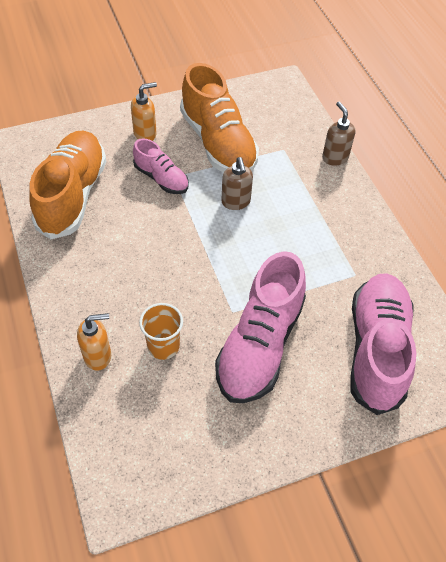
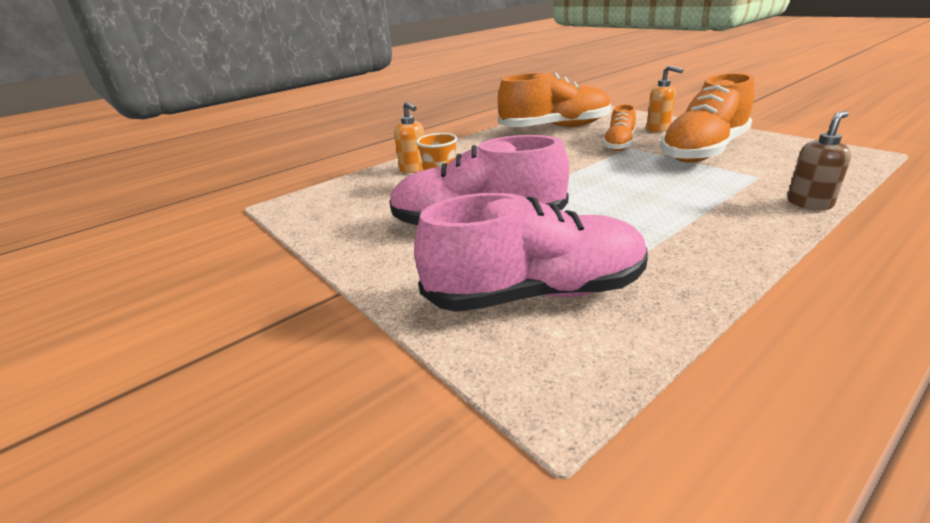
camera: 75 degrees right, 25 degrees down
pink shoe [133,138,189,194] -> orange shoe [603,104,636,151]
brown soap dispenser [222,157,253,210] -> none

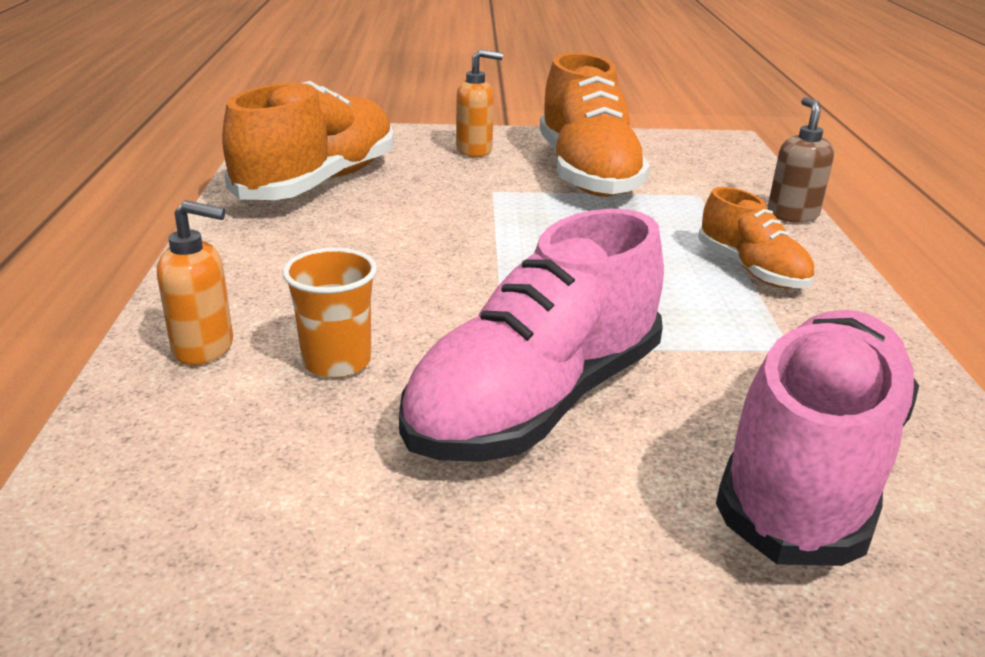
camera: 55 degrees left, 0 degrees up
orange shoe [603,104,636,151] -> orange shoe moved to [698,187,815,288]

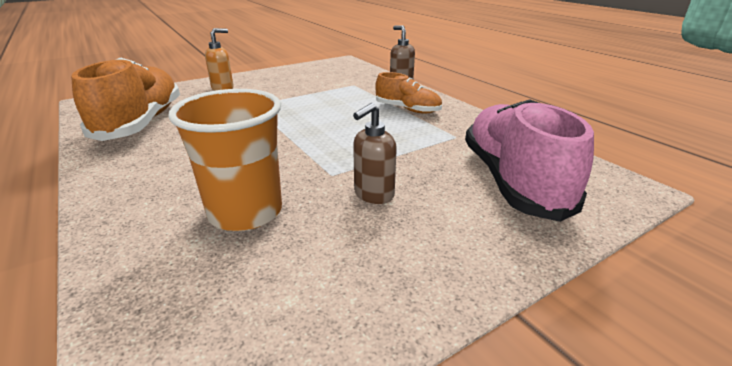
camera: 30 degrees left, 0 degrees up
orange soap dispenser [157,200,233,365] -> none
orange cup [282,248,377,378] -> orange cup [168,89,282,231], size x1.65
pink shoe [399,209,664,462] -> brown soap dispenser [353,103,397,204]
orange shoe [540,52,650,197] -> none

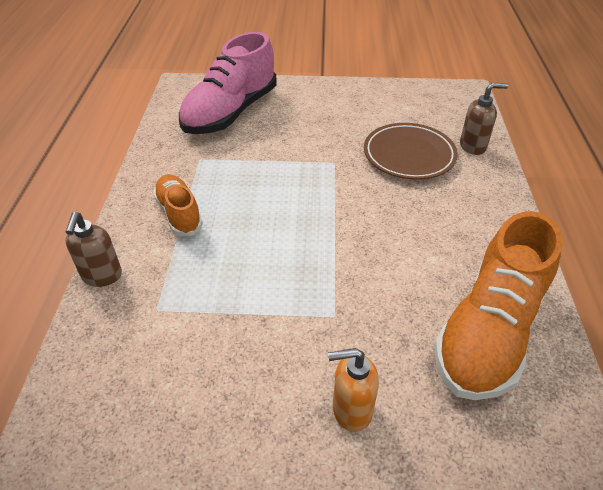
camera: 145 degrees left, 15 degrees up
orange cup [168,89,282,231] -> brown plate [364,123,458,180]
brown soap dispenser [353,103,397,204] -> brown soap dispenser moved to [460,83,508,155]

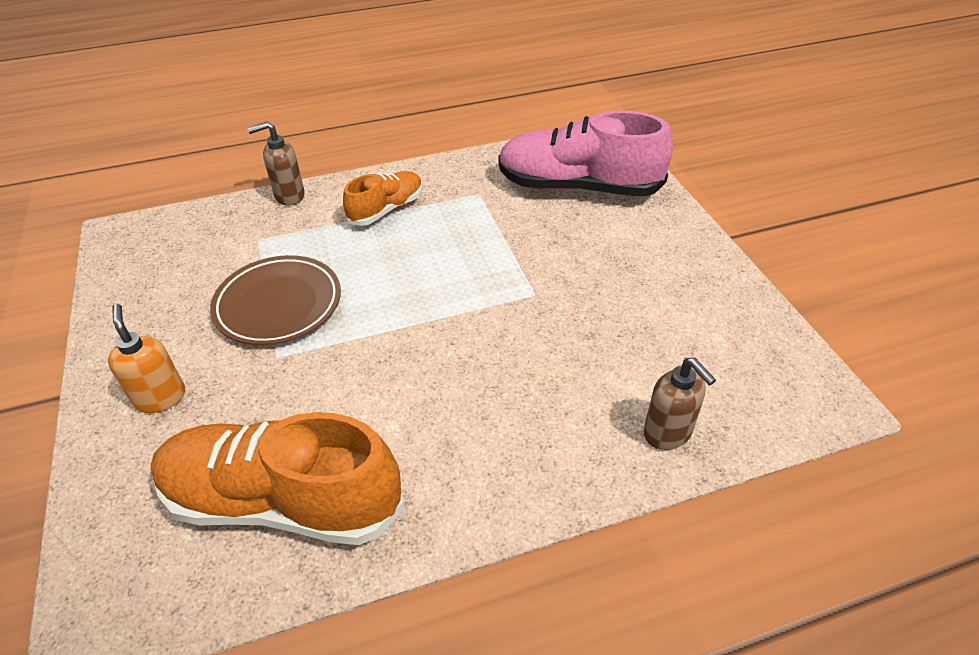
camera: 70 degrees right, 0 degrees up
brown plate [364,123,458,180] -> brown plate moved to [210,255,341,345]

